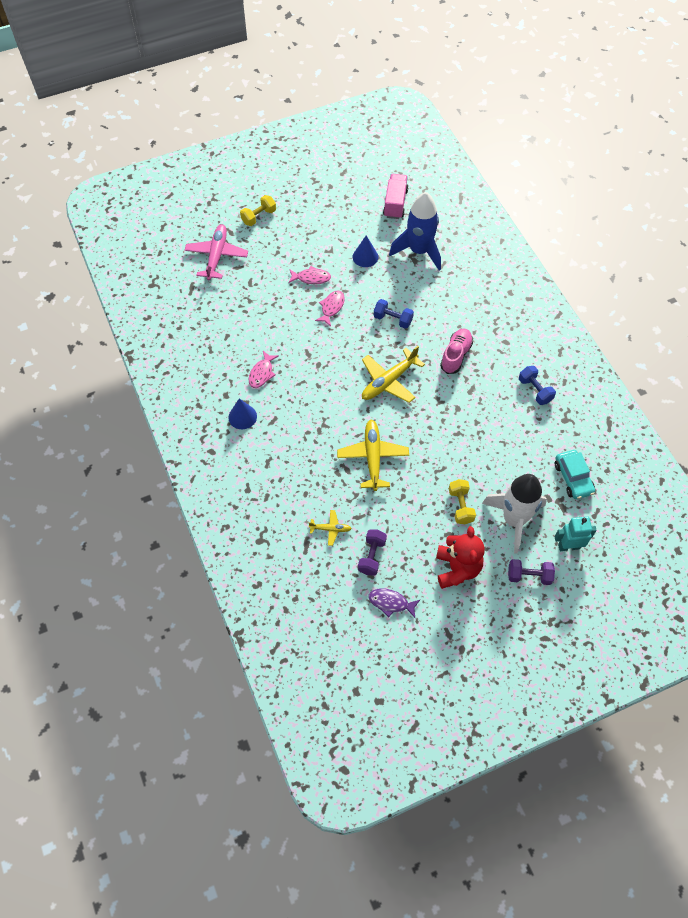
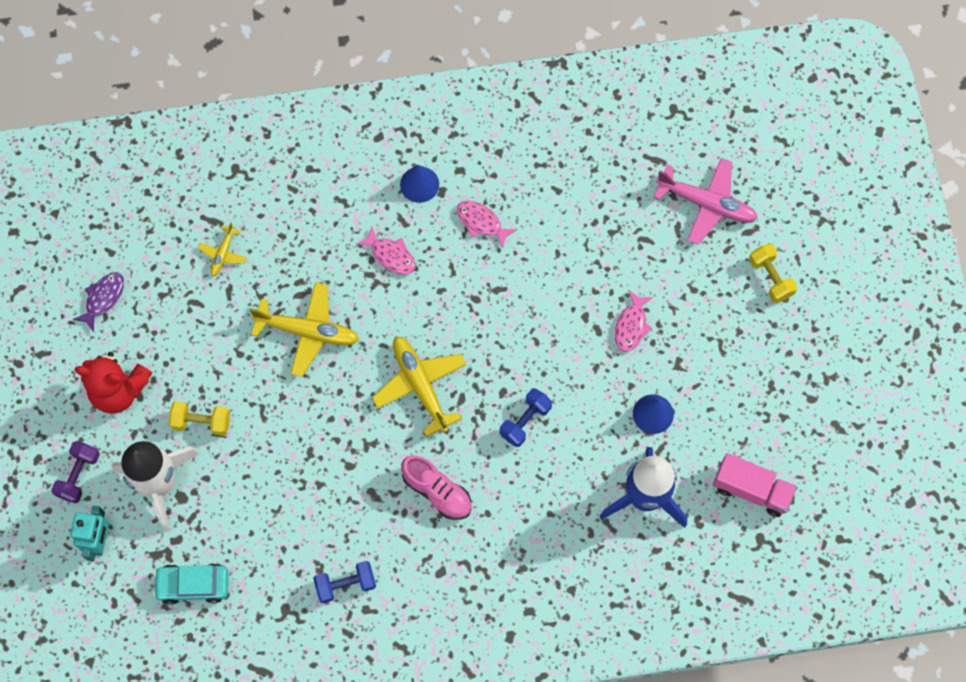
camera: 105 degrees right, 10 degrees up
pink fish [315,291,345,326] -> pink fish moved to [356,227,415,275]
purple dumbbell [358,529,387,576] -> none

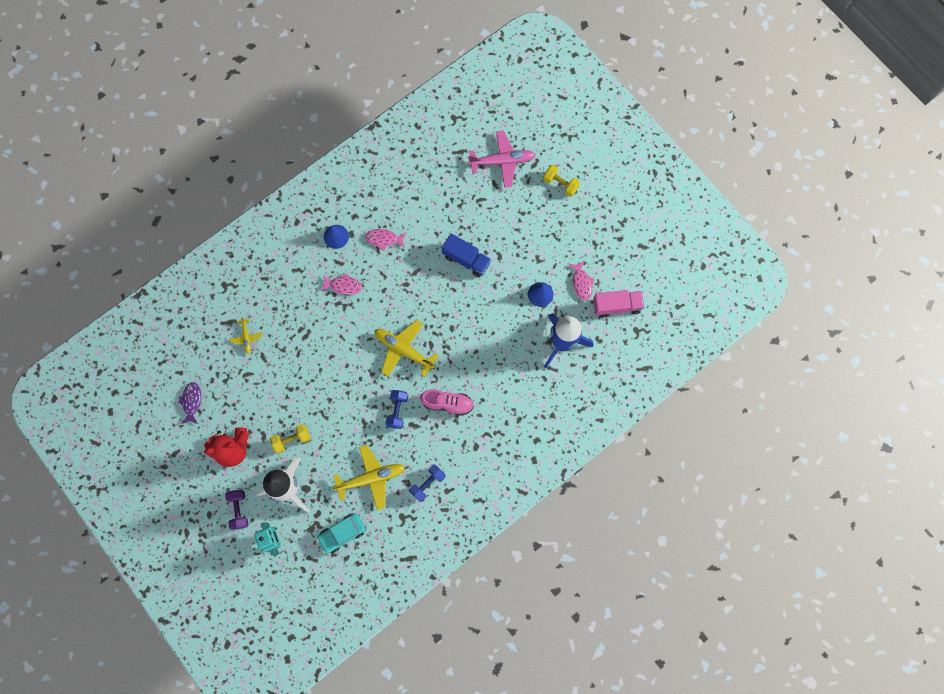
camera: 30 degrees left, 5 degrees up
yellow plane [249,282,359,377] -> yellow plane moved to [332,445,405,510]
blue dumbbell [500,388,552,447] -> blue dumbbell moved to [385,390,408,429]
pink fish [615,290,653,352] -> pink fish moved to [569,261,595,300]
none -> blue truck [442,233,491,278]

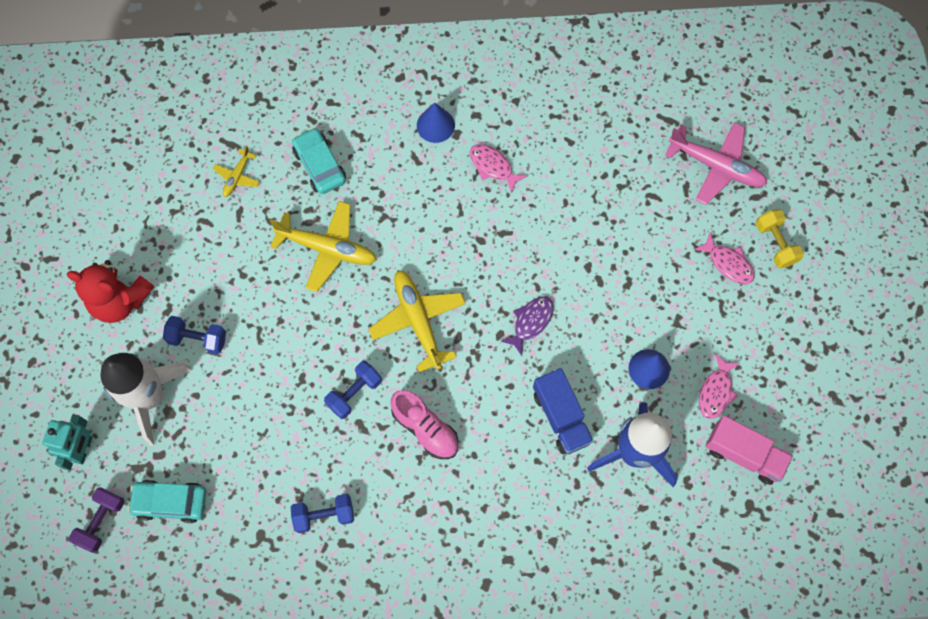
camera: 35 degrees right, 5 degrees down
purple fish [178,382,201,424] -> purple fish moved to [501,296,554,356]
purple dumbbell [225,490,248,530] -> purple dumbbell moved to [69,487,125,553]
yellow dumbbell [270,424,311,454] -> blue dumbbell [163,316,226,354]
pink fish [320,273,362,295] -> pink fish moved to [694,232,755,284]
yellow plane [332,445,405,510] -> yellow plane moved to [270,201,377,292]
blue truck [442,233,491,278] -> blue truck moved to [533,368,594,454]
none -> turquoise car [292,127,346,194]

